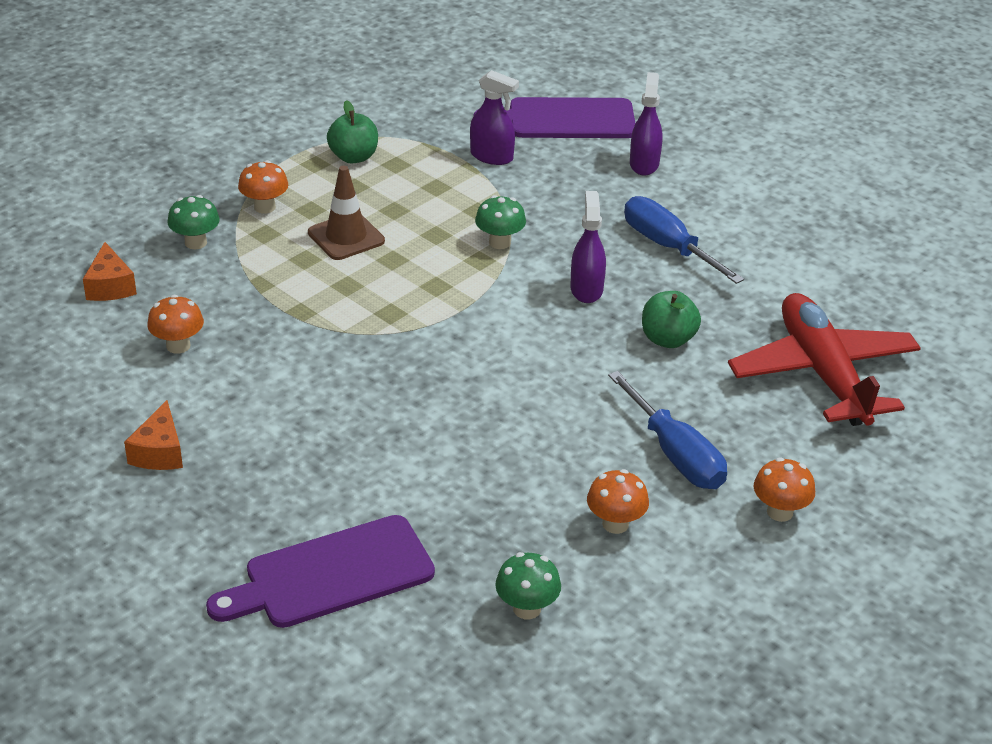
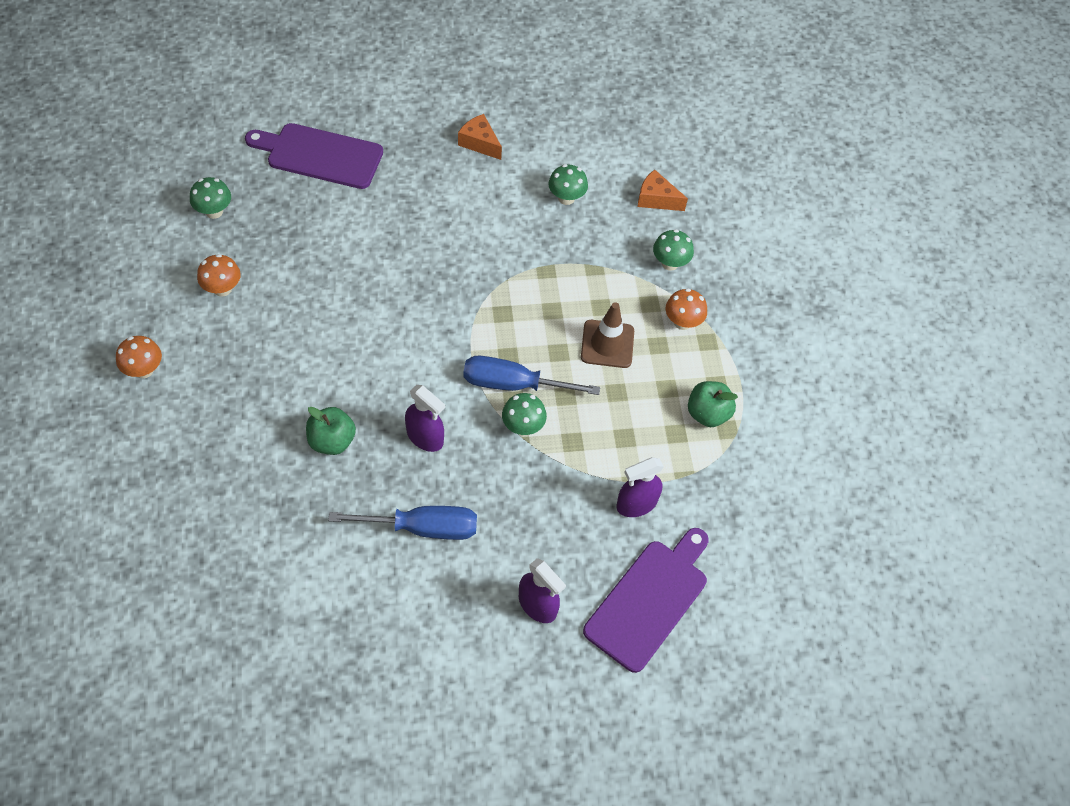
camera: 125 degrees right, 20 degrees up
orange mushroom [147,295,204,354] -> green mushroom [548,164,588,205]
purple cutting board [206,515,435,628] -> purple cutting board turned 90 degrees counterclockwise [245,123,383,189]
blue screwdriver [608,371,727,489] -> blue screwdriver moved to [463,356,600,395]
red plane [728,293,921,426] -> none

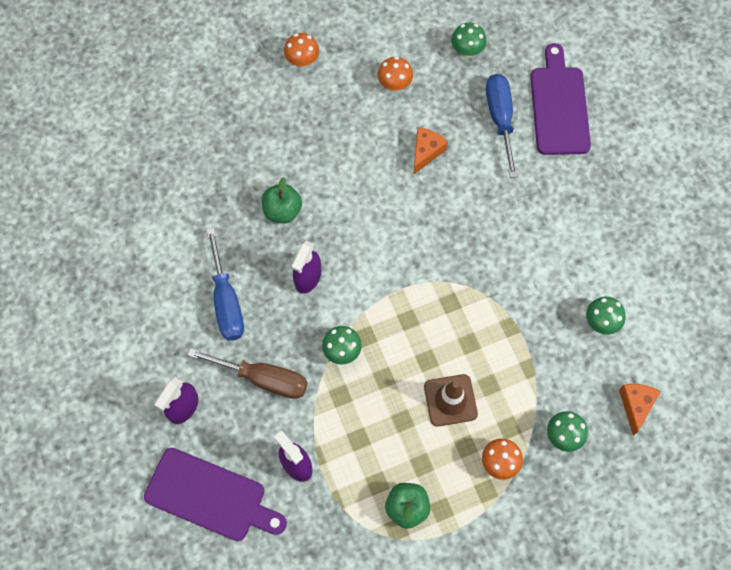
camera: 80 degrees right, 10 degrees up
orange cheese [458,114,502,160] -> orange cheese moved to [413,127,448,175]
blue screwdriver [463,356,600,395] -> blue screwdriver moved to [486,74,518,178]
none -> brown screwdriver [187,348,308,399]

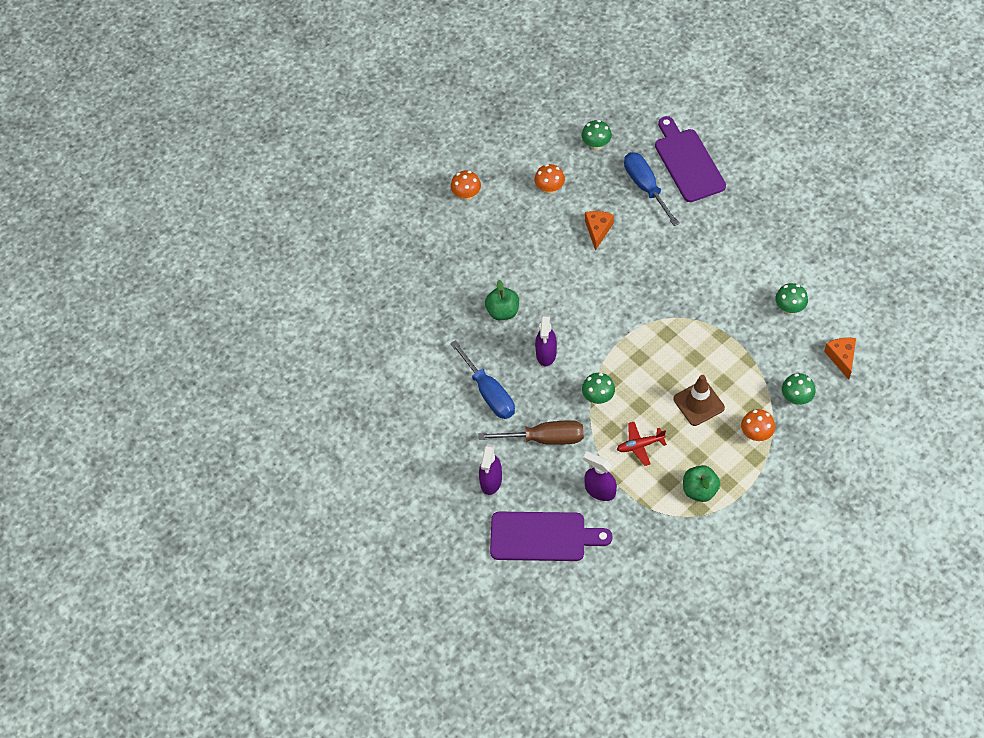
camera: 15 degrees left, 10 degrees down
none -> red plane [617,422,667,466]

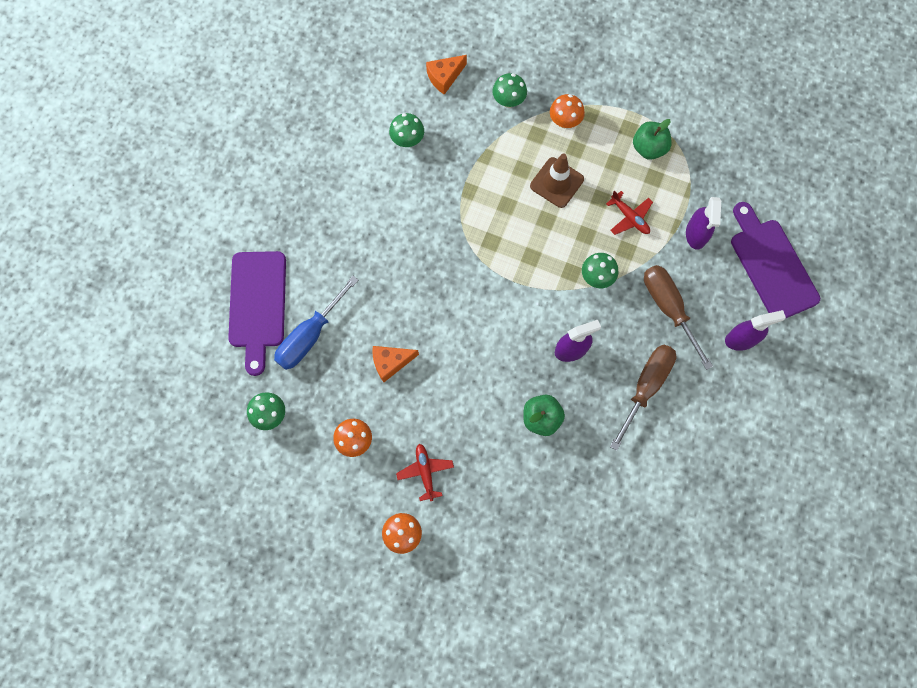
camera: 120 degrees left, 15 degrees up
blue screwdriver [450,340,515,419] -> brown screwdriver [610,344,676,451]
purple cutting board [655,116,726,202] -> purple cutting board turned 45 degrees counterclockwise [228,251,286,376]
none -> red plane [396,444,454,501]

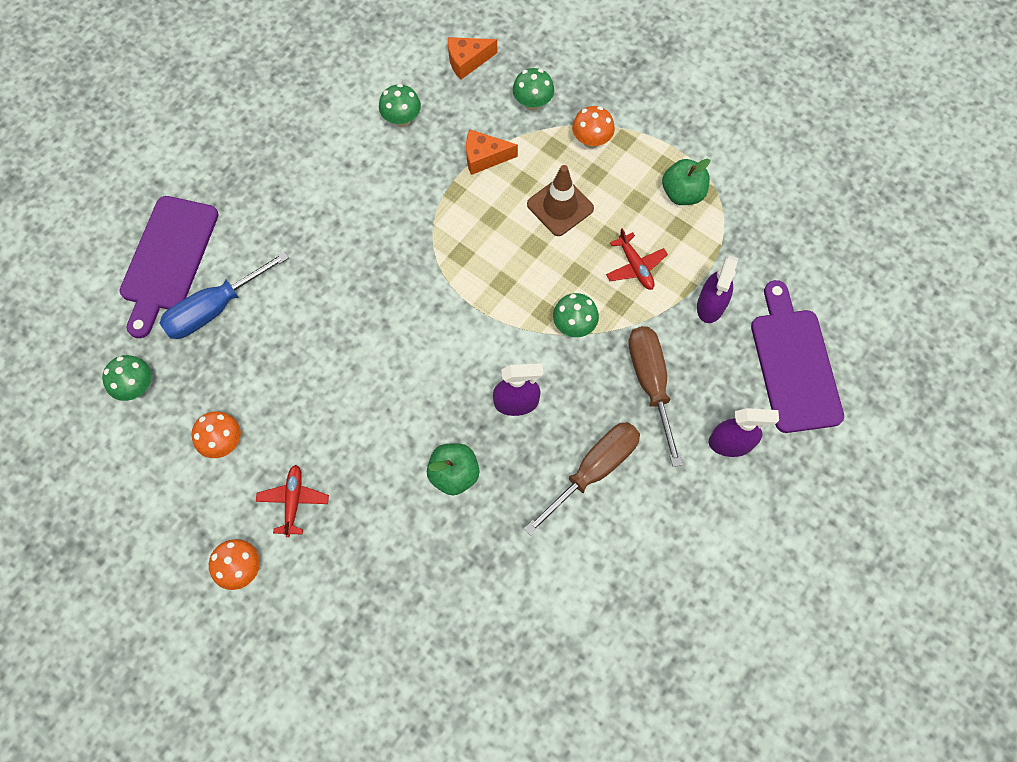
camera: 15 degrees right, 5 degrees down
orange cheese [372,346,419,382] -> orange cheese moved to [466,129,518,175]

